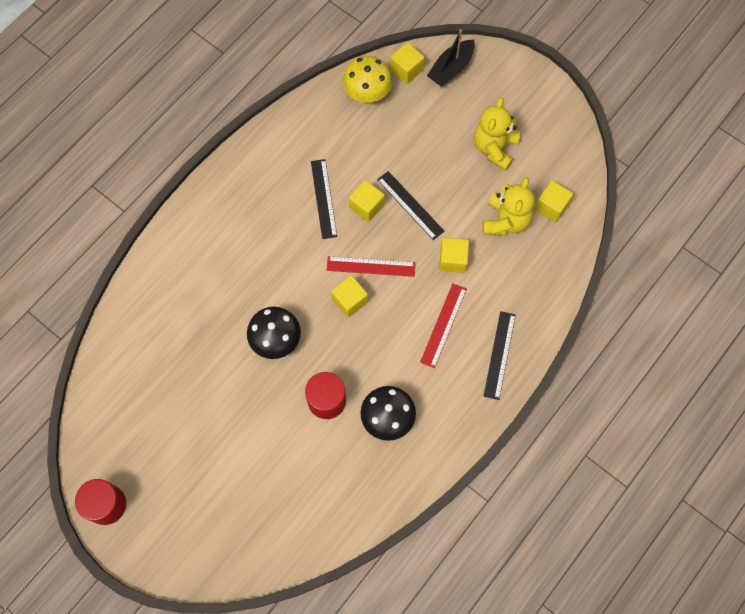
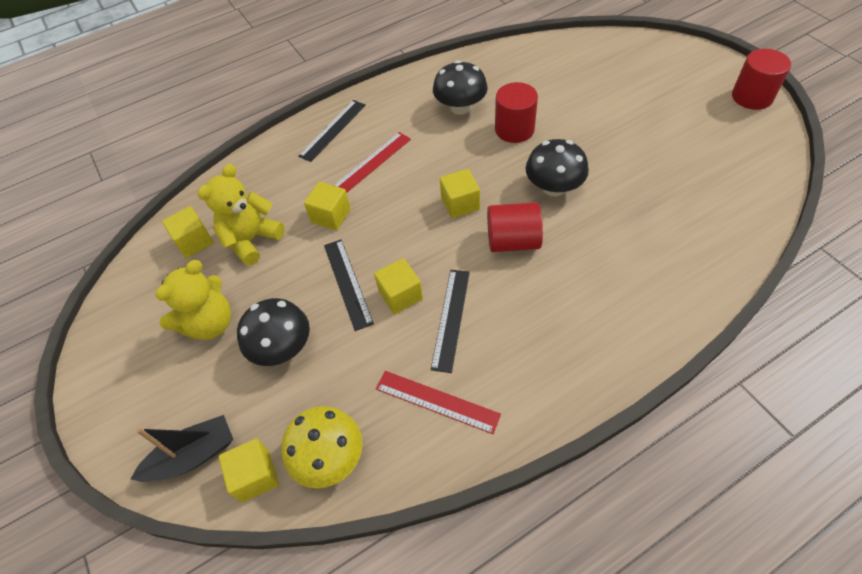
camera: 155 degrees left, 15 degrees down
red ruler [327,256,416,277] -> red ruler moved to [376,371,501,434]
none -> black mushroom [237,298,310,366]
none -> red cylinder [487,202,543,252]

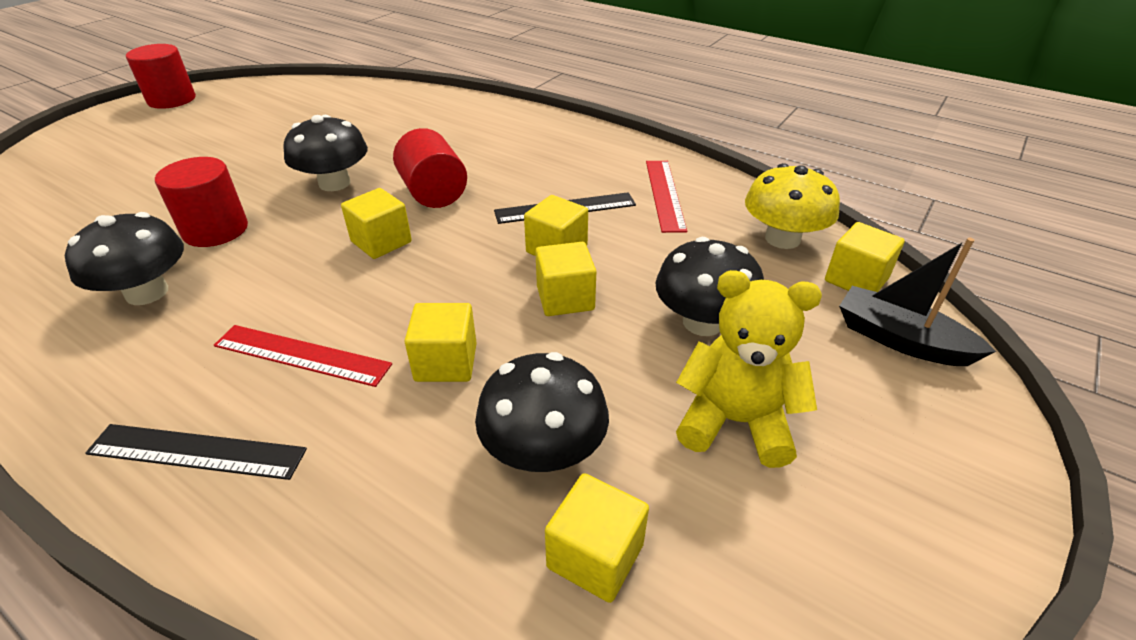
camera: 120 degrees left, 15 degrees down
yellow teddy bear [198,164,285,266] -> black mushroom [475,352,609,472]
black ruler [324,240,374,331] -> yellow cube [535,242,596,316]

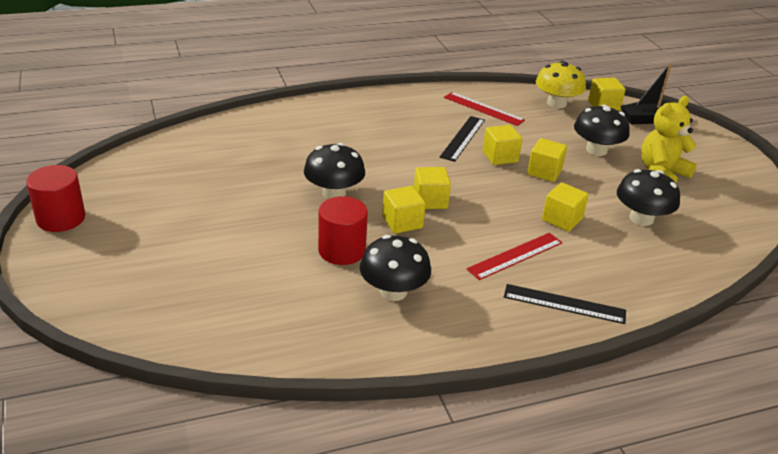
camera: 55 degrees left, 5 degrees down
black ruler [85,424,307,480] -> black ruler turned 60 degrees clockwise [504,284,626,324]
red cylinder [393,128,467,208] -> none
yellow cube [545,473,649,603] -> yellow cube moved to [382,186,426,234]

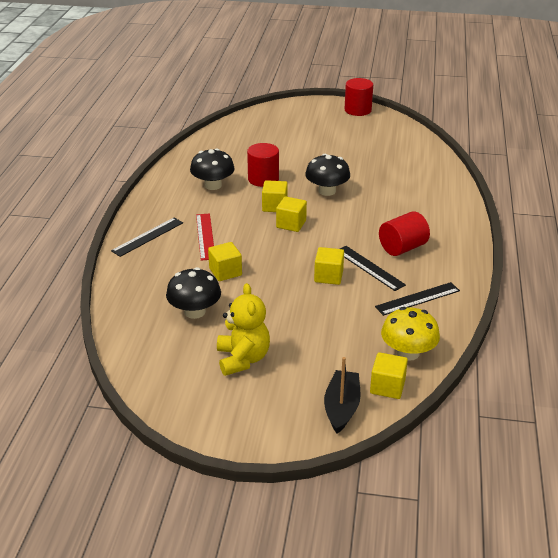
camera: 120 degrees right, 0 degrees up
red ruler [444,92,525,126] -> black ruler [375,282,460,316]
yellow cube [527,138,567,182] -> none
black mushroom [574,105,629,156] -> none
none -> red cylinder [379,211,430,256]

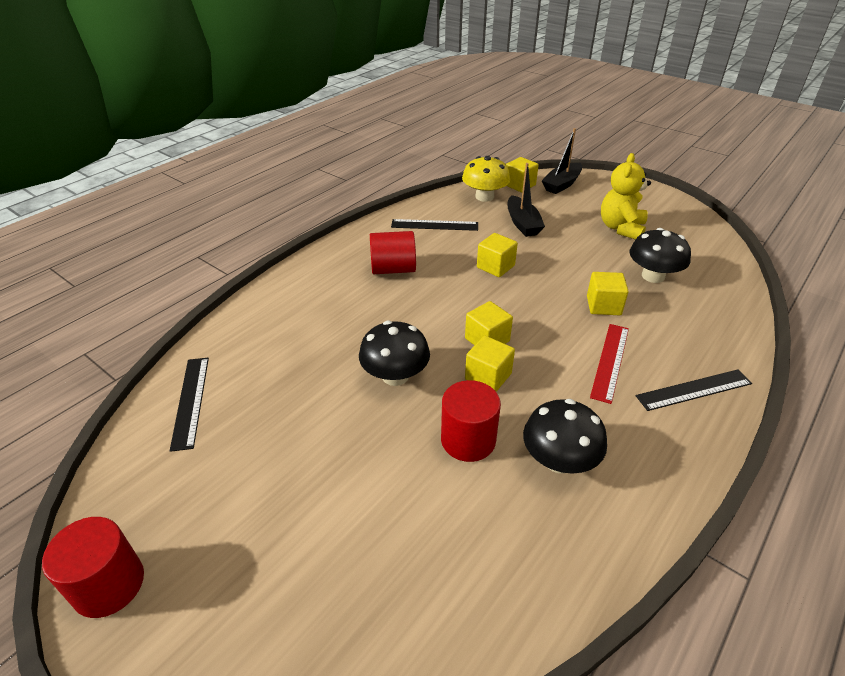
camera: 150 degrees left, 5 degrees up
black ruler [340,246,406,291] -> black ruler moved to [170,358,209,452]
none -> black boat [507,163,545,237]

